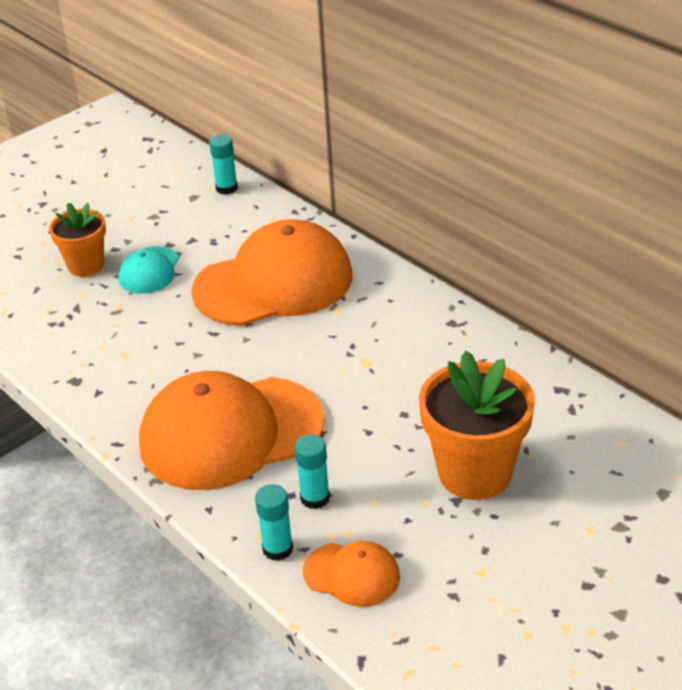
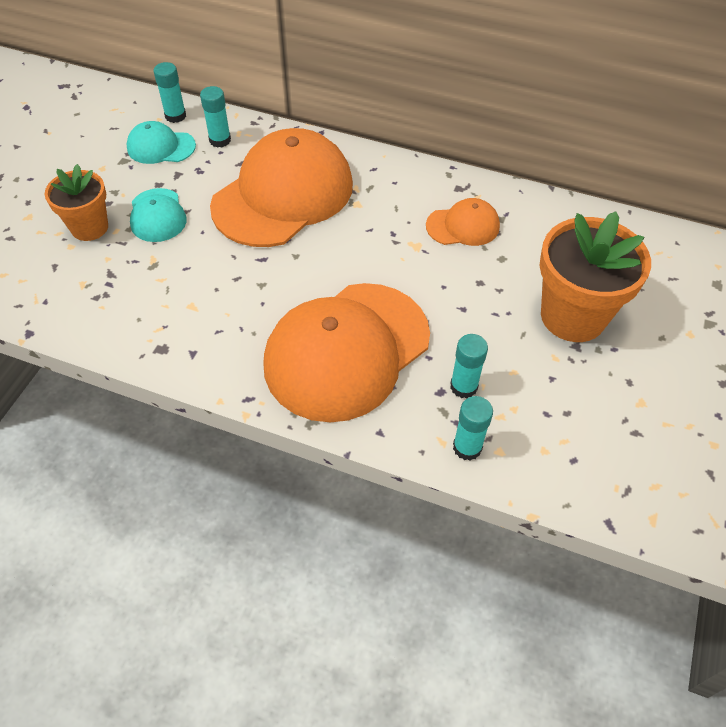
camera: 30 degrees left, 15 degrees up
orange cap [303,541,400,607] -> orange cap moved to [426,198,500,246]
none -> turquoise cap [126,121,196,164]
none -> turquoise glue stick [200,86,231,148]

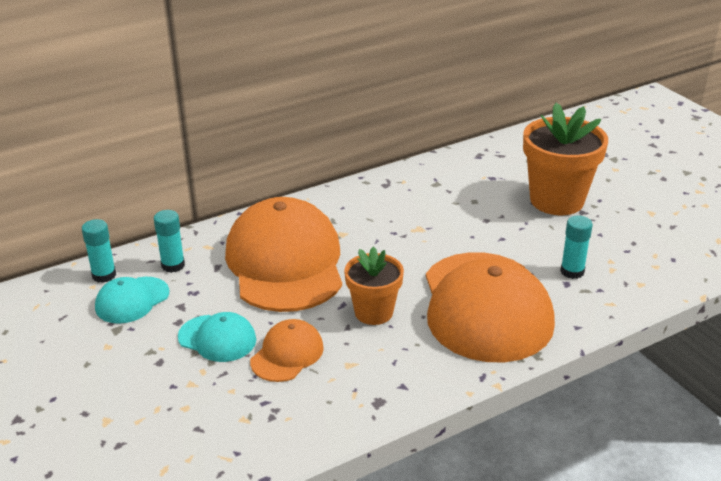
camera: 50 degrees left, 20 degrees down
orange flower pot [45,164,108,241] -> orange flower pot moved to [344,246,404,325]
orange cap [426,198,500,246] -> orange cap moved to [250,319,324,382]
turquoise glue stick [453,396,493,461] -> none

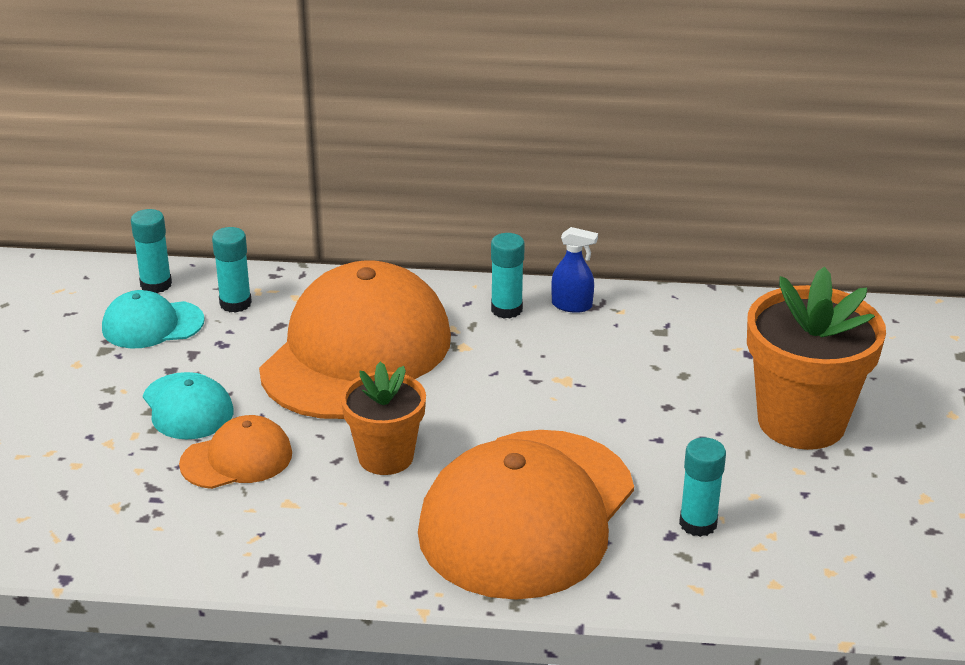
camera: 35 degrees right, 0 degrees up
none -> turquoise glue stick [491,233,525,319]
none -> blue spray bottle [551,227,598,313]

